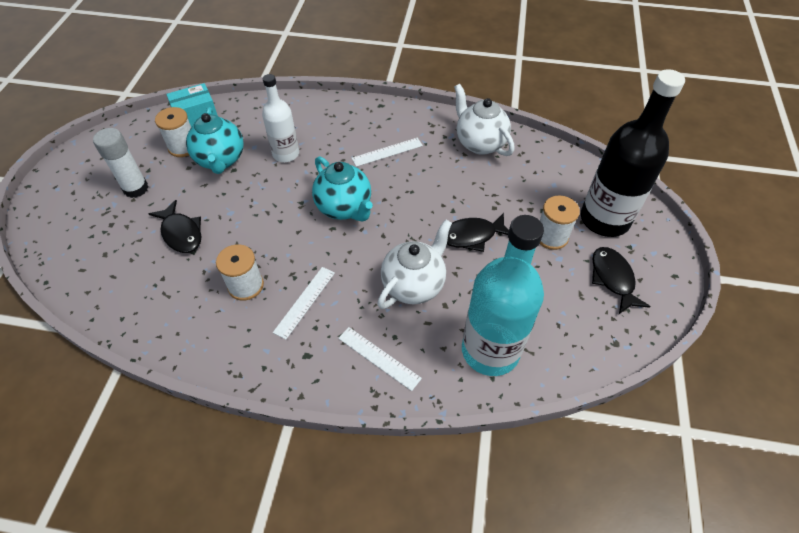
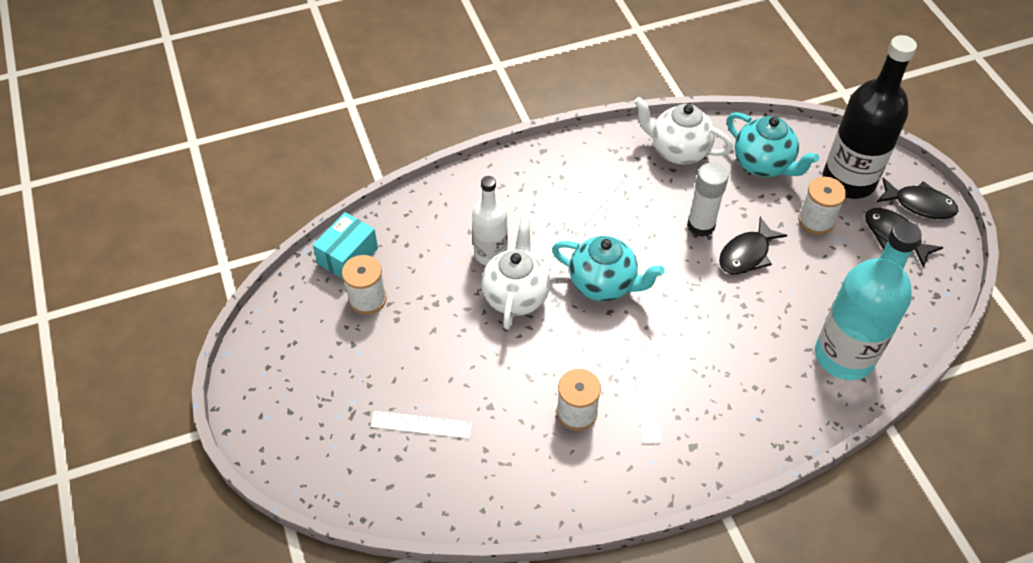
camera: 30 degrees left, 0 degrees up
white glue stick [93,128,148,198] -> white glue stick moved to [687,163,729,237]
black fish [148,200,202,253] -> black fish moved to [877,178,958,219]
turquoise teapot [186,107,243,174] -> turquoise teapot moved to [727,112,819,177]
white ruler [338,327,422,391] -> white ruler moved to [370,411,472,439]
white teapot [377,219,452,309] -> white teapot moved to [481,218,550,330]

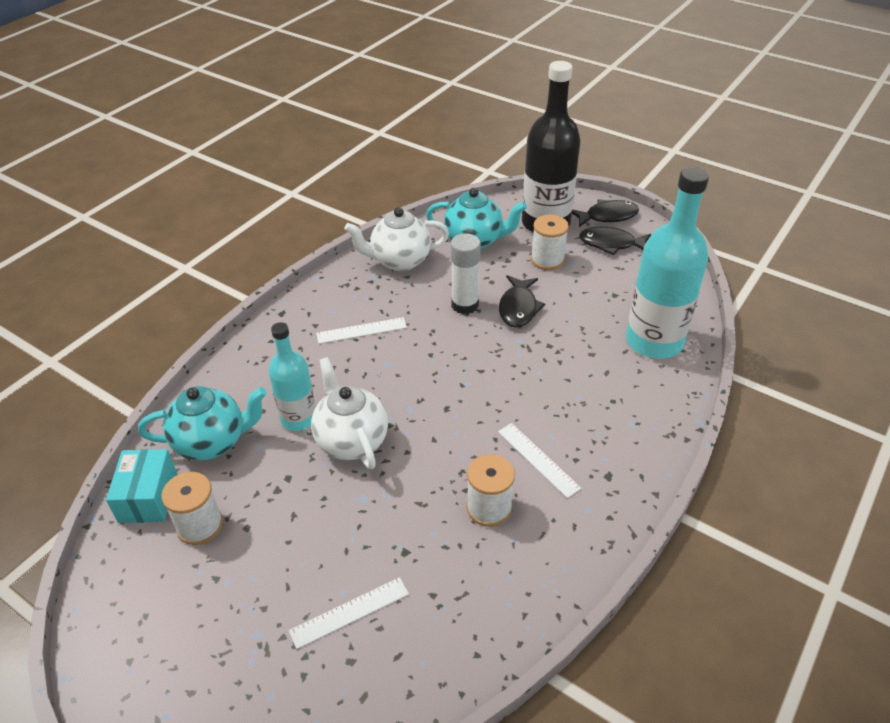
camera: 35 degrees left, 10 degrees down
white bottle [472,176,508,265] -> turquoise bottle [268,322,316,431]
turquoise teapot [552,236,665,301] -> turquoise teapot moved to [138,386,267,461]
white ruler [564,172,625,234] -> white ruler turned 75 degrees clockwise [316,317,407,344]

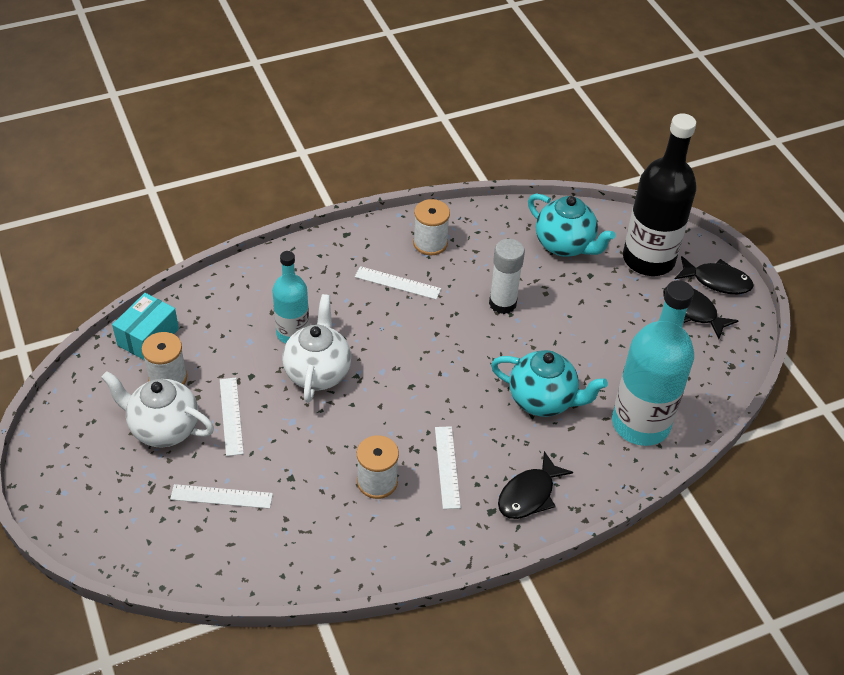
camera: 30 degrees right, 5 degrees up
turquoise teapot [138,386,267,461] -> turquoise teapot moved to [491,350,608,417]
white teapot [345,207,449,271] -> white teapot moved to [101,371,214,447]
black fish [499,275,545,327] -> black fish moved to [498,451,573,519]
white spool [531,215,569,270] -> white spool moved to [413,199,450,255]
none -> white ruler [220,378,244,456]

